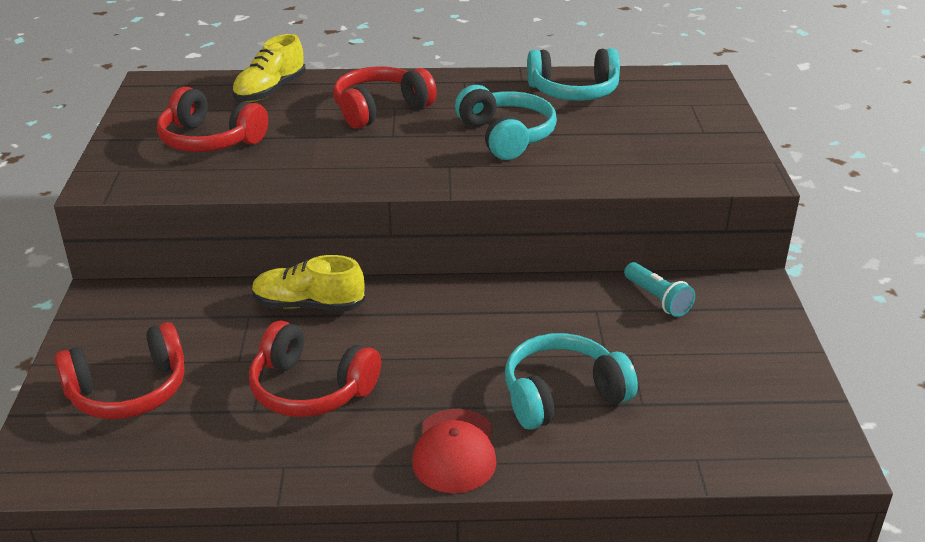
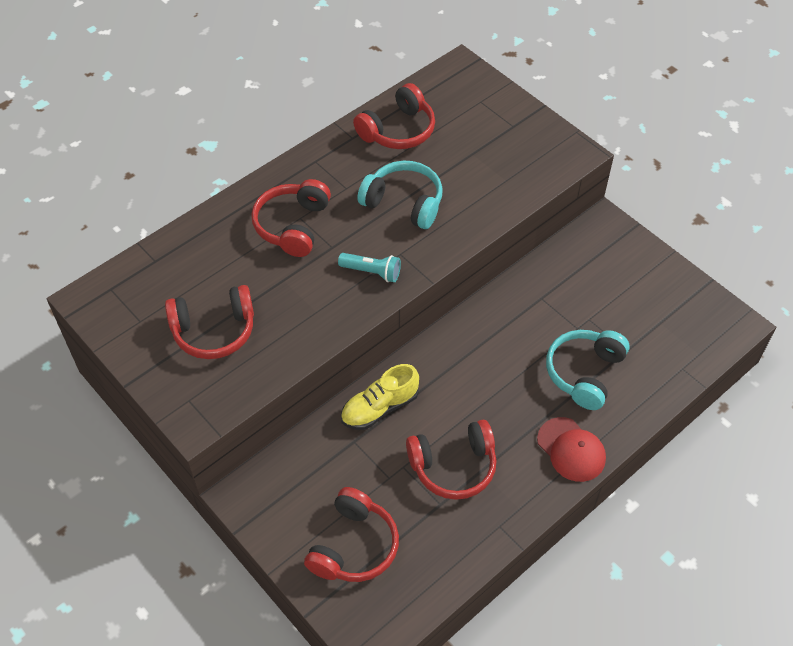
camera: 40 degrees left, 20 degrees up
yellow shoe [232,34,306,102] -> none
turquoise headphones [527,48,620,101] -> red headphones [353,83,435,149]
turquoise flashlight [624,262,695,317] -> turquoise flashlight moved to [338,253,401,282]

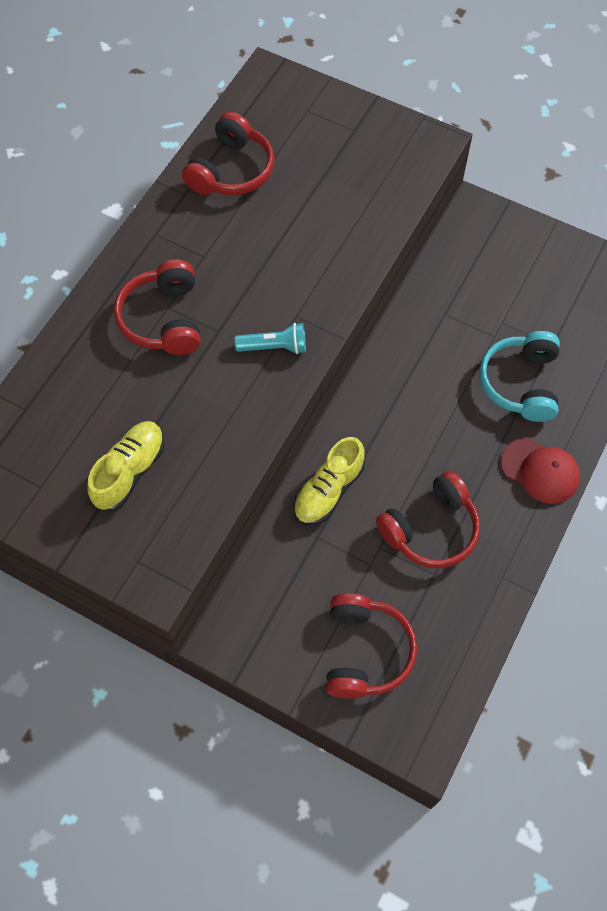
camera: 20 degrees left, 10 degrees up
red headphones [165,285,254,359] -> yellow shoe [87,421,165,511]
turquoise headphones [357,161,443,229] -> none

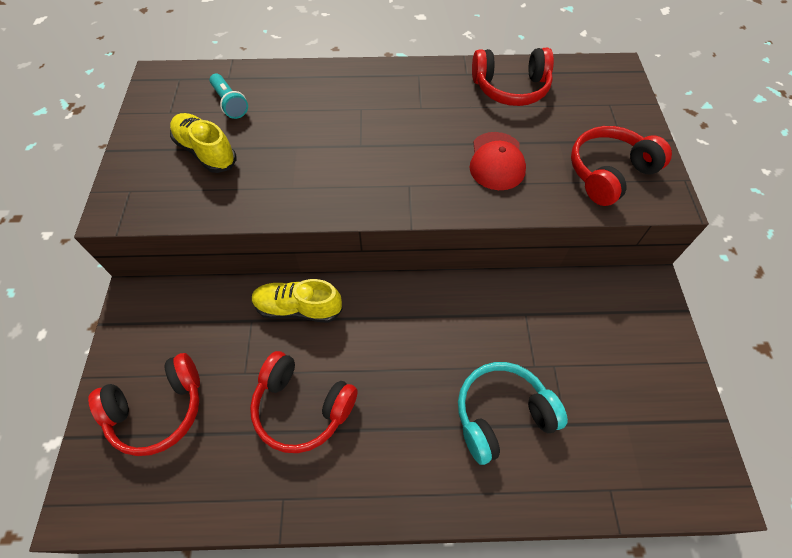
camera: 60 degrees right, 5 degrees down
yellow shoe [87,421,165,511] -> yellow shoe turned 135 degrees counterclockwise [170,113,237,173]
red headphones [114,260,201,355] -> red headphones moved to [571,126,672,206]
turquoise flashlight [234,323,306,354] -> turquoise flashlight moved to [210,74,248,119]
red cap [501,438,580,504] -> red cap moved to [470,132,526,190]

